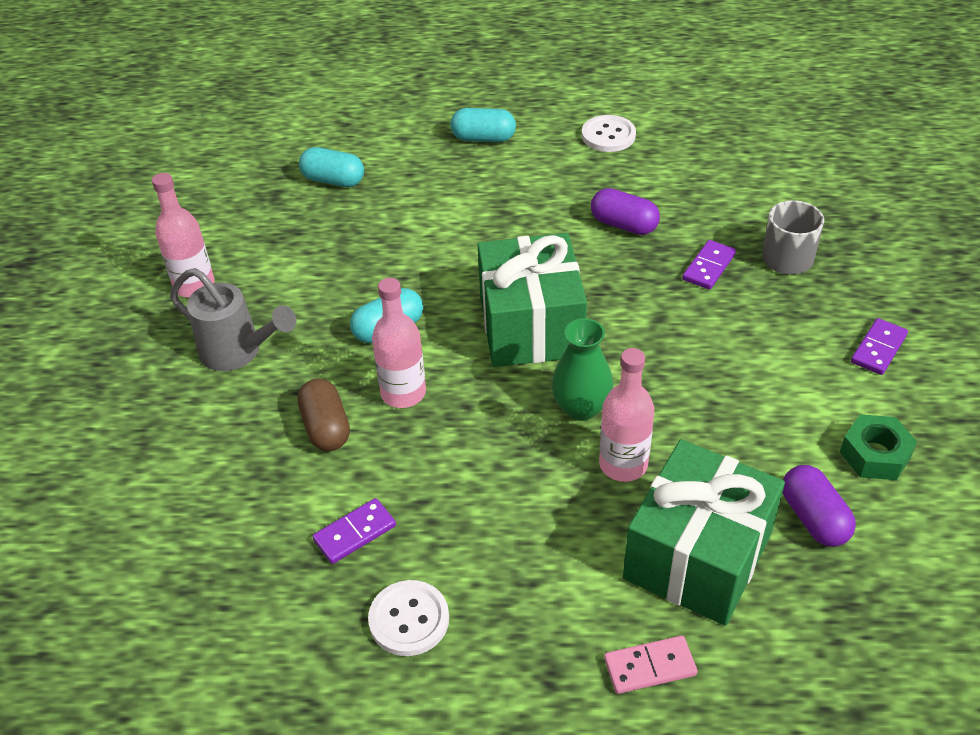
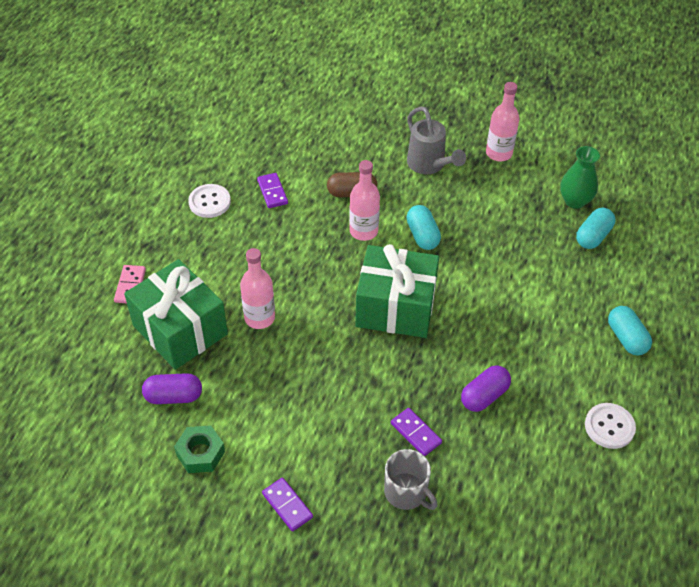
camera: 105 degrees right, 5 degrees up
grey watering can [170,268,296,371] -> grey watering can turned 75 degrees counterclockwise [407,106,466,174]
turquoise capsule [450,108,516,142] -> turquoise capsule turned 45 degrees counterclockwise [608,306,652,355]
green vase [551,318,613,421] -> green vase moved to [560,146,600,209]

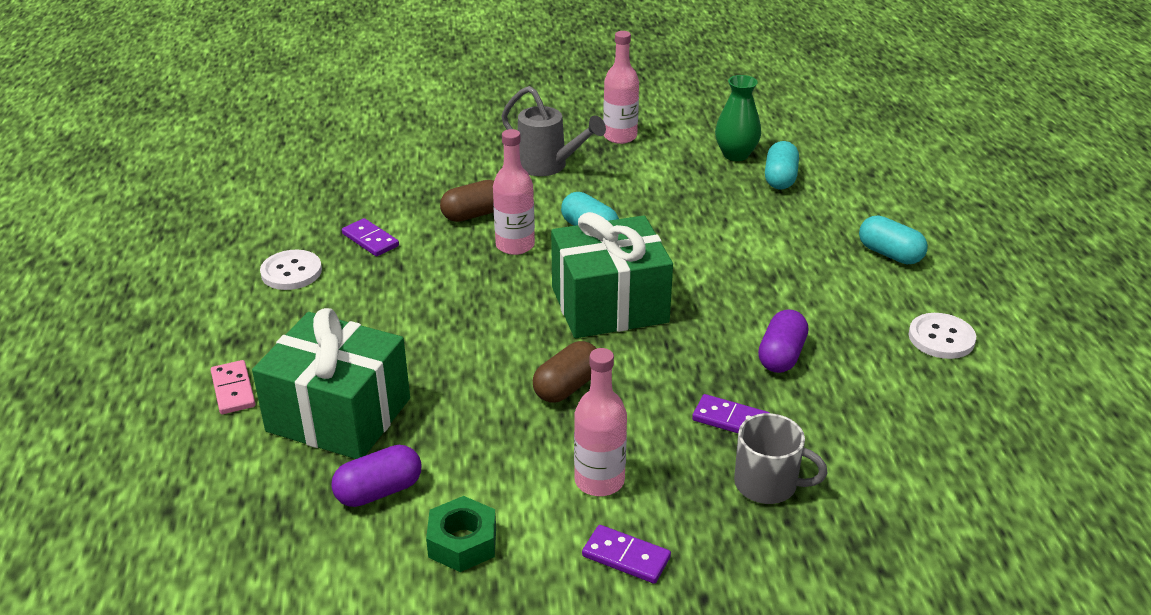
camera: 25 degrees left, 15 degrees down
pink bottle [240,248,275,329] -> pink bottle moved to [574,348,627,496]
none -> brown capsule [533,341,597,403]

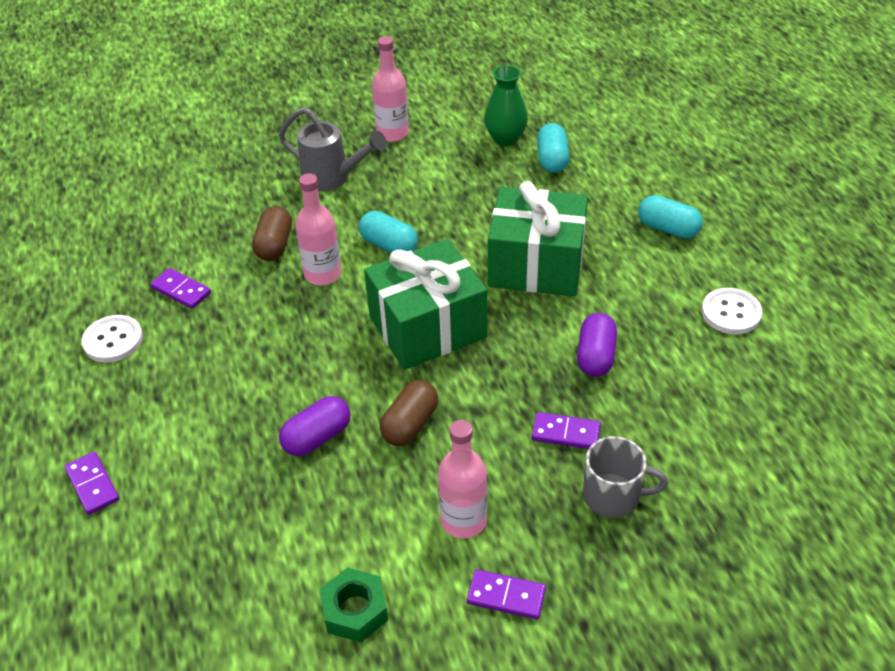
camera: 10 degrees left, 10 degrees up
pink domino [211,360,255,414] -> purple domino [64,452,119,515]
green gift [252,308,410,459] -> green gift moved to [488,181,588,296]
purple capsule [331,445,422,507] -> purple capsule moved to [279,396,350,456]
brown capsule [440,180,494,222] -> brown capsule turned 45 degrees counterclockwise [252,206,292,261]

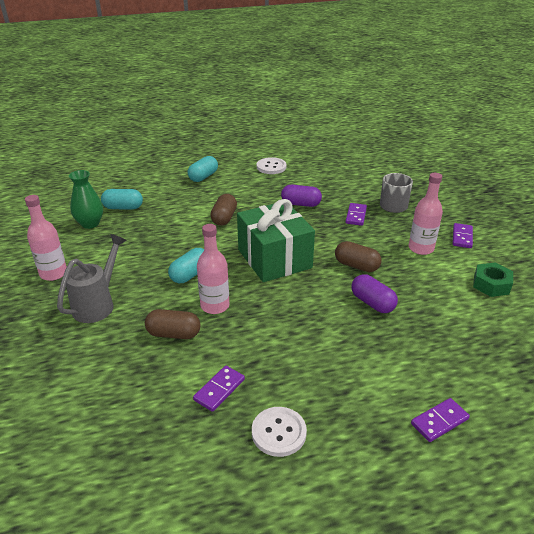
camera: 90 degrees left, 10 degrees down
green gift [488,181,588,296] -> brown capsule [210,194,237,226]

